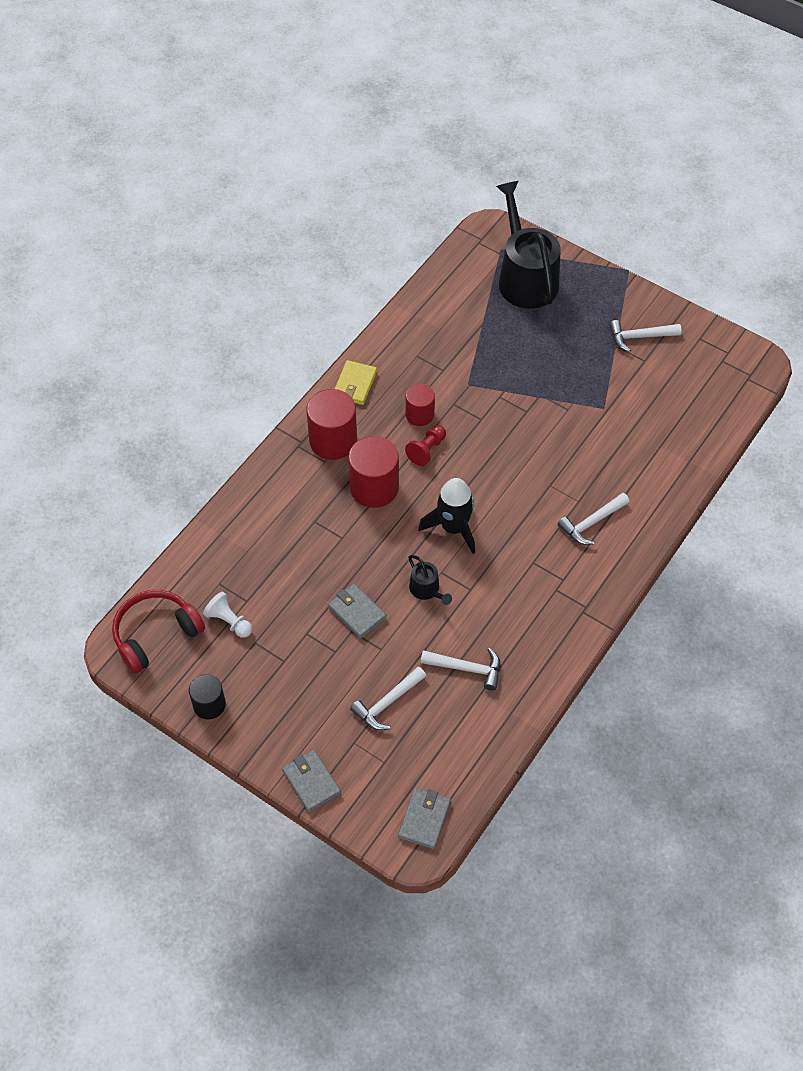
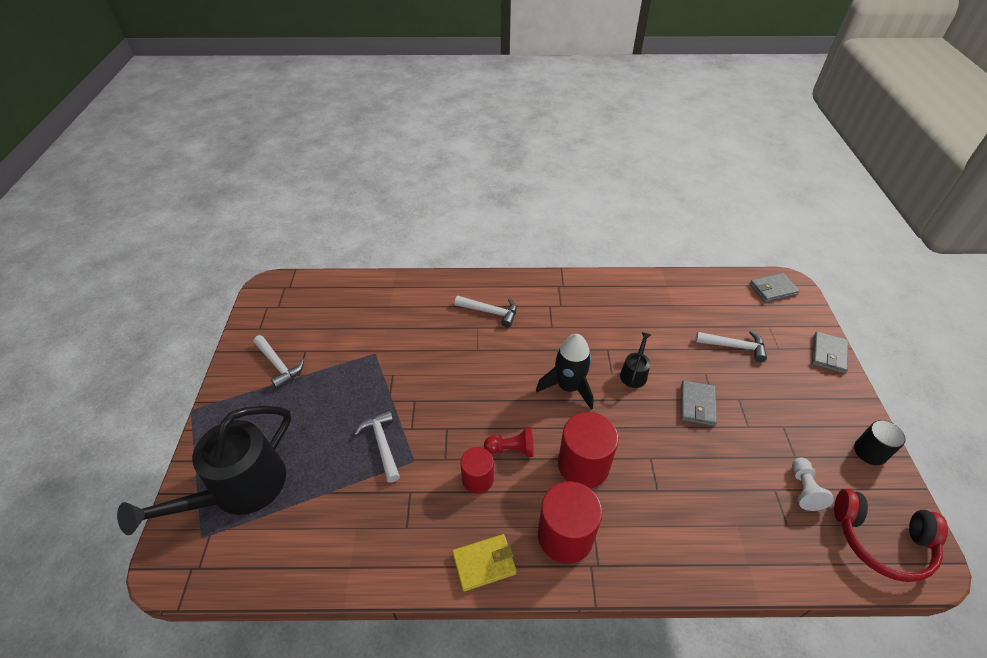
camera: 125 degrees left, 10 degrees down
white hammer [421,648,500,691] -> white hammer moved to [354,410,400,482]

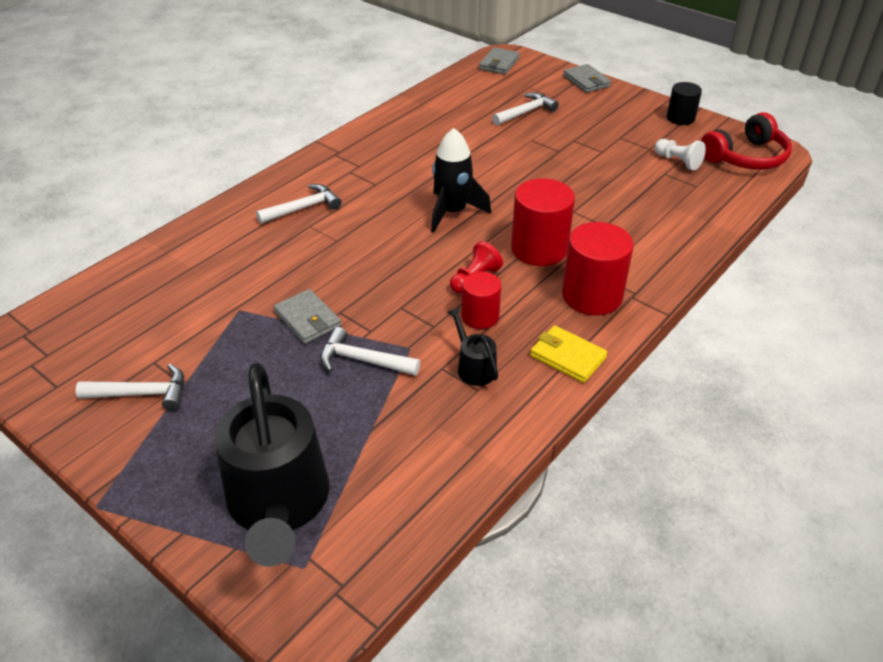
camera: 50 degrees left, 5 degrees down
yellow wallet [452,534,517,592] -> yellow wallet turned 75 degrees counterclockwise [530,325,608,383]
black watering can [620,332,651,388] -> black watering can moved to [447,307,498,386]
grey wallet [681,380,717,426] -> grey wallet moved to [274,289,342,344]

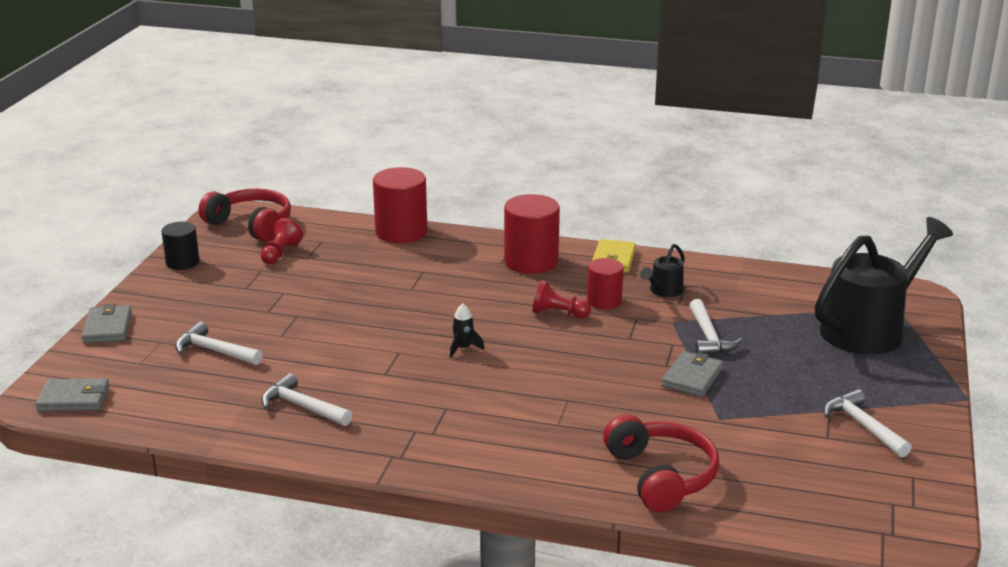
camera: 115 degrees left, 15 degrees down
white hammer [256,184,341,224] -> white hammer moved to [261,373,352,426]
black rocket [431,128,491,233] -> black rocket [450,303,485,358], size x0.49
red cylinder [511,178,575,266] -> red cylinder moved to [373,167,427,243]
grey wallet [563,64,611,93] -> grey wallet turned 45 degrees counterclockwise [82,304,132,343]
white pawn [655,139,706,171] -> red pawn [261,218,303,264]
none -> red headphones [603,414,719,513]

